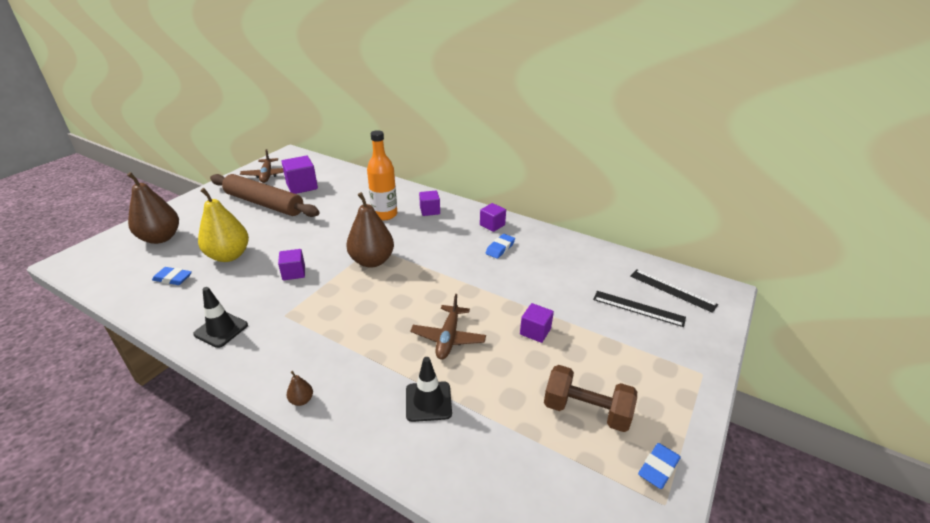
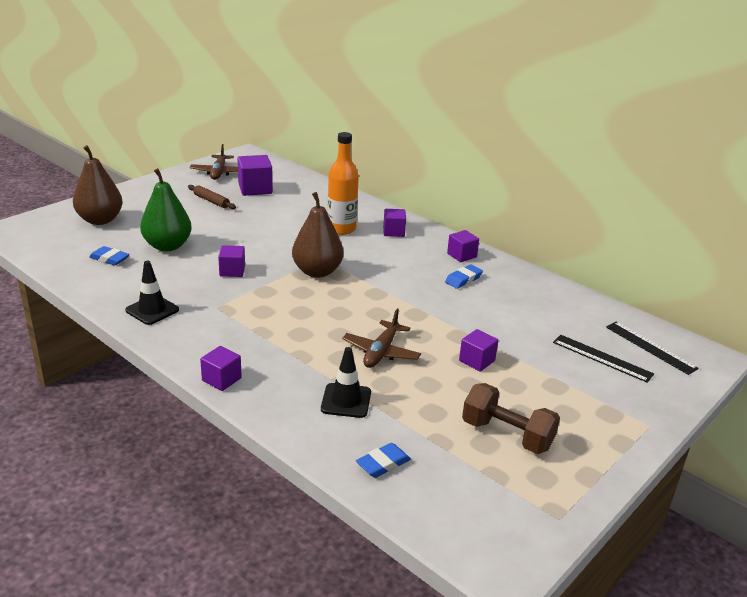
camera: 10 degrees right, 5 degrees down
yellow pear [198,188,249,262] -> green pear [140,168,192,251]
brown rolling pin [210,174,320,217] -> brown rolling pin [188,185,236,209], size x0.43
brown pear [287,371,313,406] -> purple cube [200,346,242,391]
blue eraser [638,443,681,489] -> blue eraser moved to [356,443,411,478]

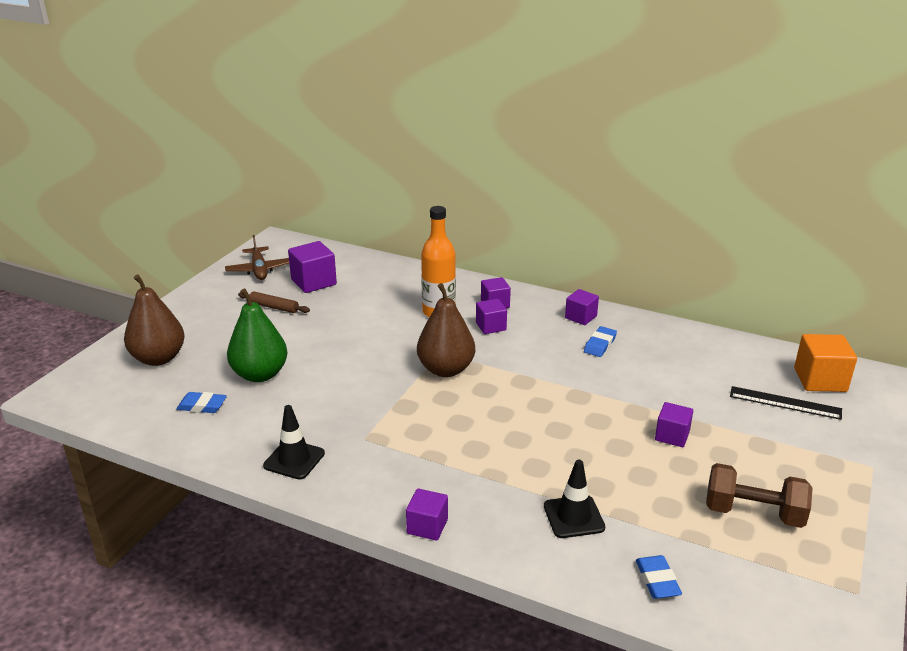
camera: 15 degrees left, 0 degrees up
purple cube [218,245,245,277] -> purple cube moved to [476,299,507,334]
brown plane [342,309,421,368] -> none
blue eraser [356,443,411,478] -> blue eraser turned 45 degrees counterclockwise [636,555,682,599]
black ruler [606,322,699,375] -> orange cube [794,334,857,392]

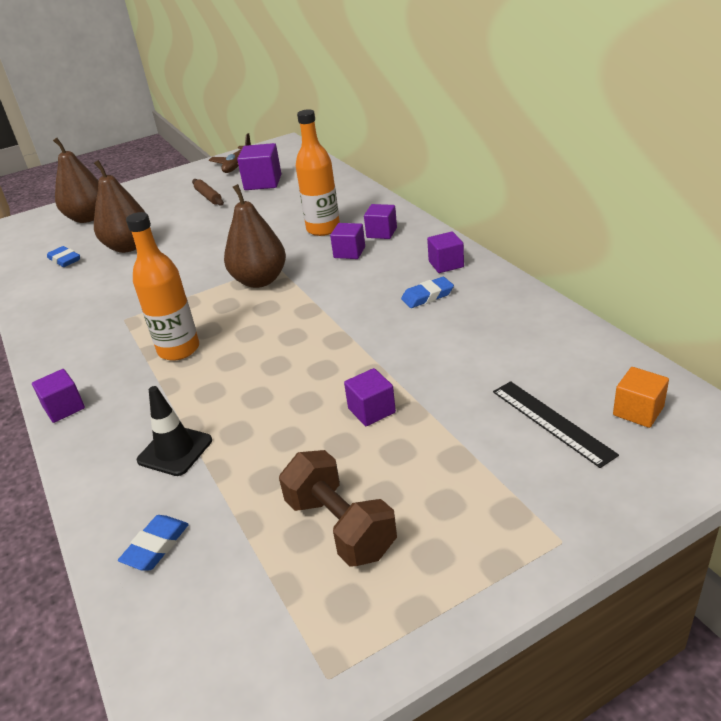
camera: 40 degrees right, 5 degrees up
green pear [227,288,287,382] -> brown pear [94,160,146,253]
black traffic cone [263,405,325,480] -> none
orange cube [794,334,857,392] -> orange cube [613,367,669,428], size x0.64
none -> orange bottle [126,212,199,361]

